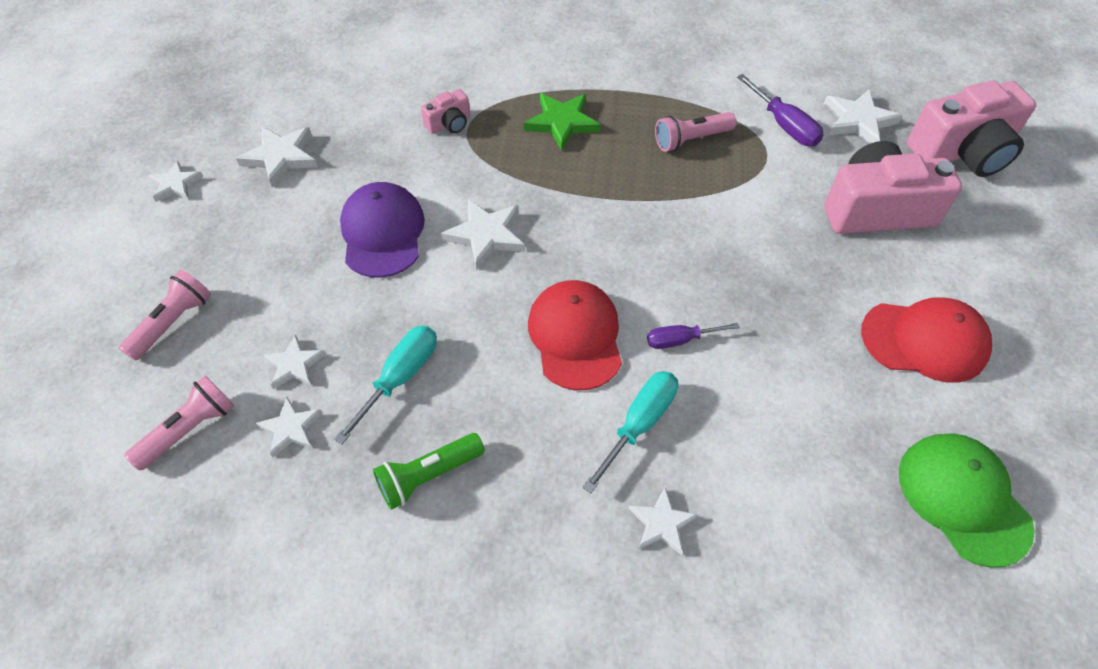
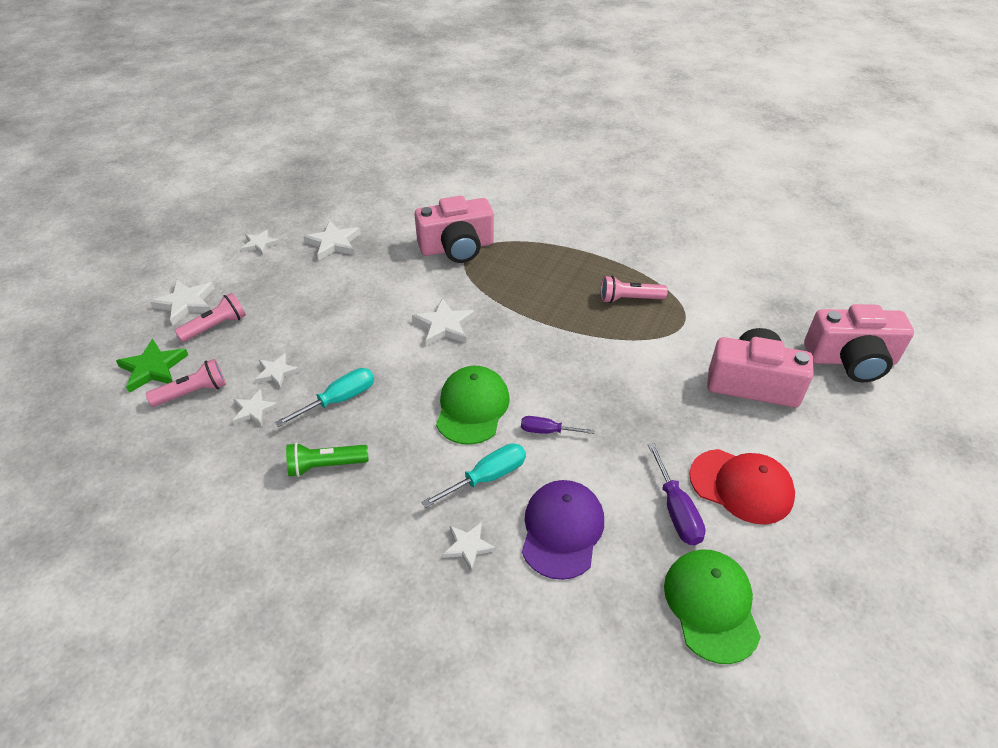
camera: 20 degrees right, 10 degrees down
purple cap [340,182,425,278] -> purple cap moved to [522,480,604,580]
pink camera [421,89,470,134] -> pink camera [414,196,494,263], size x2.15
green star [524,93,601,151] -> green star moved to [116,339,188,393]
red cap [528,280,622,390] -> green cap [436,366,510,445]
purple screwdriver [737,74,823,146] -> purple screwdriver moved to [648,443,706,545]
white star [824,90,902,144] -> white star moved to [150,280,215,325]

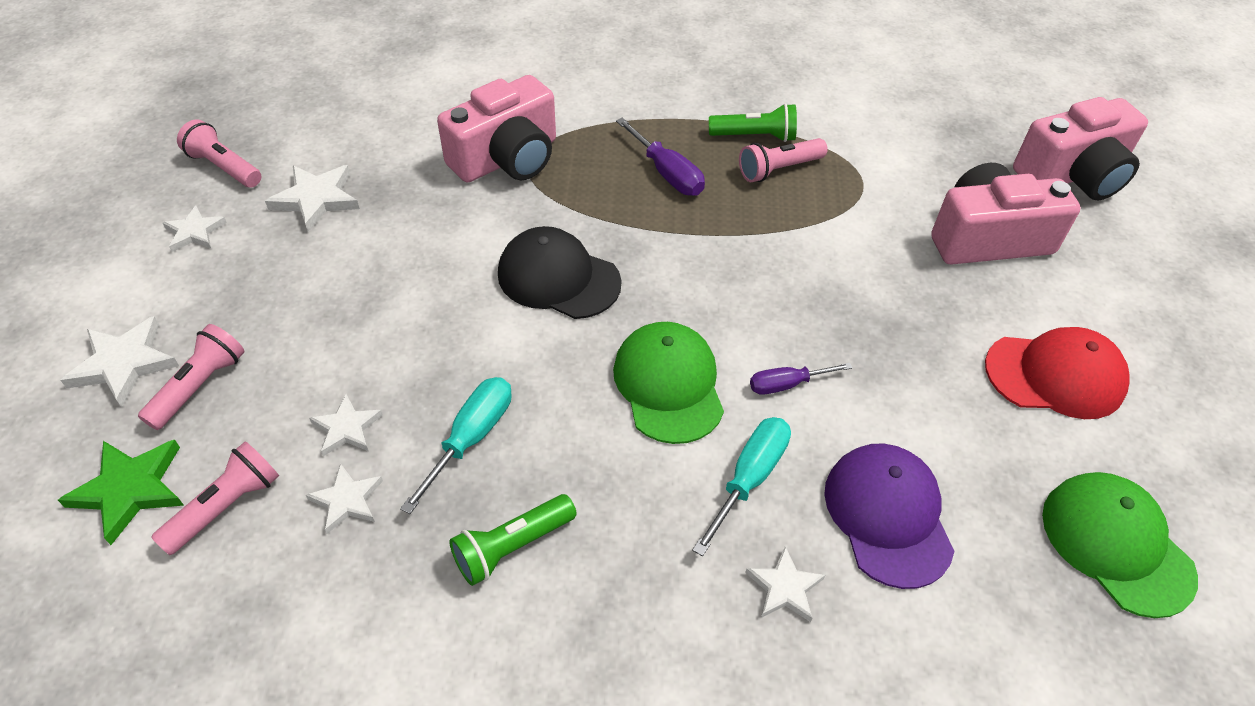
camera: 25 degrees left, 5 degrees up
white star [412,298,475,346] -> black cap [498,226,622,319]
purple screwdriver [648,443,706,545] -> purple screwdriver moved to [616,118,705,196]
none -> pink flashlight [177,119,261,188]
none -> green flashlight [709,103,797,142]

